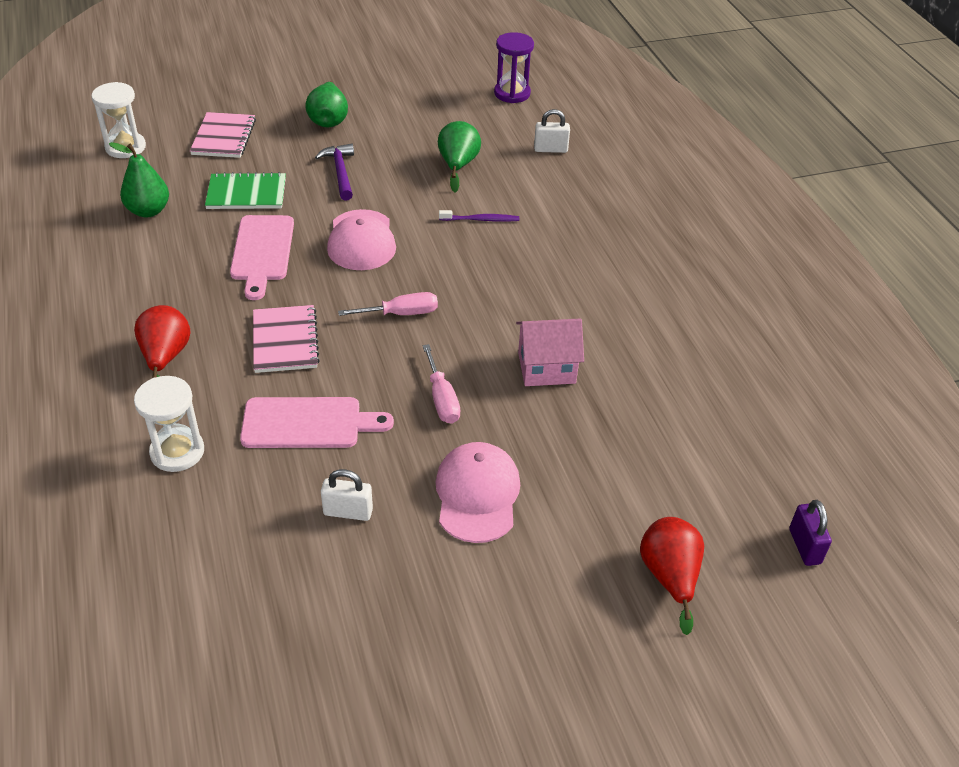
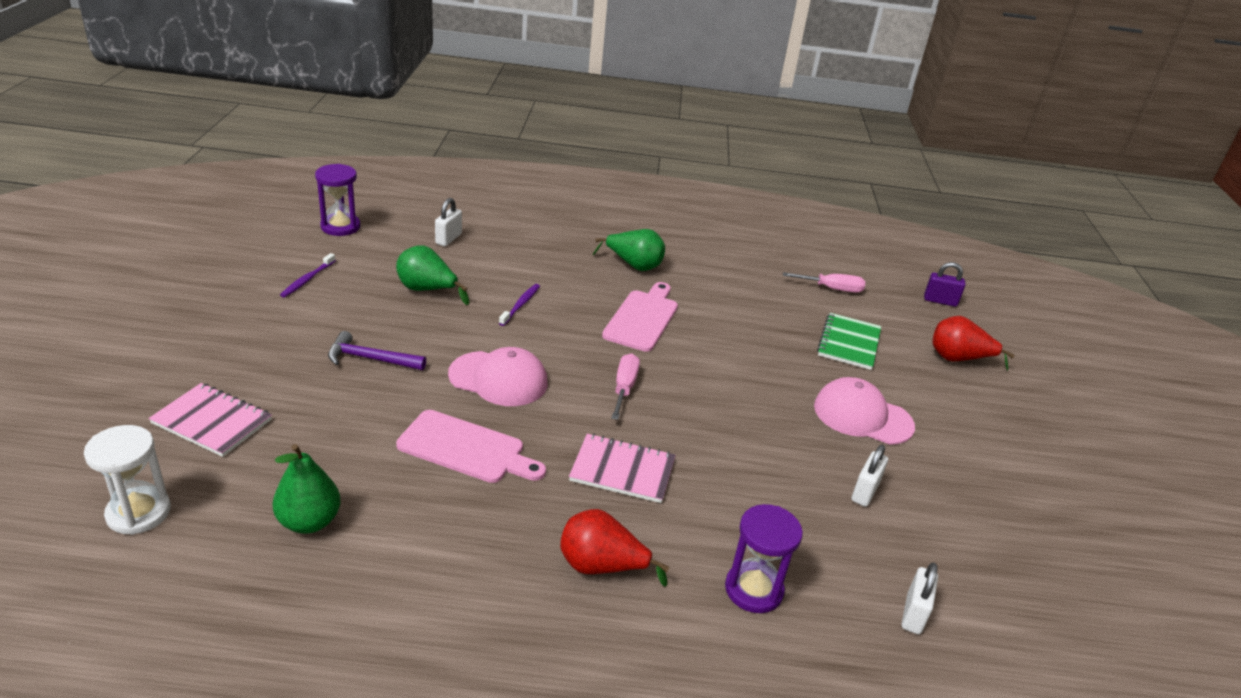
camera: 70 degrees left, 10 degrees down
white hourglass [134,376,204,472] -> purple hourglass [725,504,803,613]
green notebook [205,172,286,209] -> green notebook moved to [817,313,881,370]
pink cutting board [240,397,394,448] -> pink cutting board moved to [602,282,678,352]
green pear [305,81,348,127] -> green pear moved to [593,229,665,271]
pink screwdriver [423,344,460,424] -> pink screwdriver moved to [783,272,865,293]
pink house [516,318,584,386] -> none
none -> purple toothbrush [280,253,336,298]
none -> white padlock [901,562,938,634]

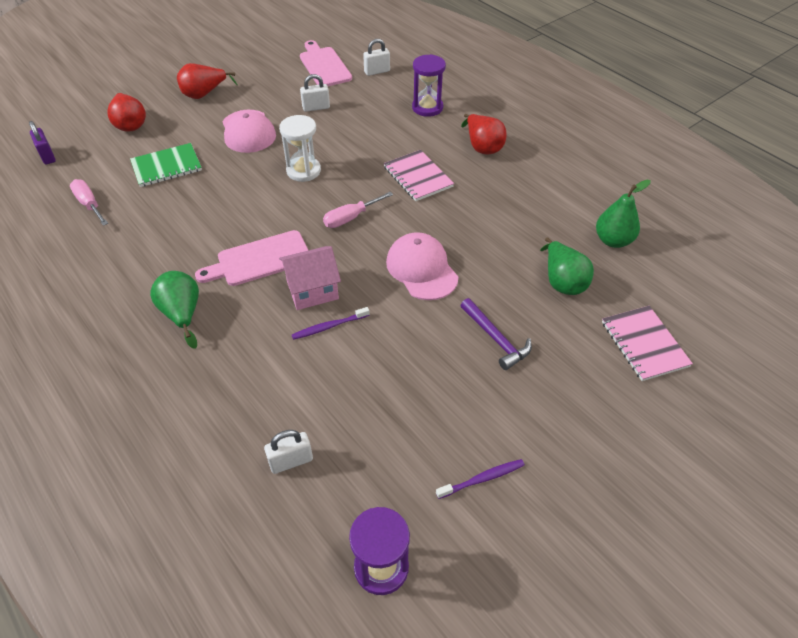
camera: 130 degrees left, 15 degrees up
white hourglass [84,425,171,535] -> white hourglass moved to [279,115,321,182]
green pear [396,246,469,305] -> green pear moved to [540,237,594,295]
pink cutting board [396,410,546,483] -> pink cutting board moved to [300,40,352,86]
none -> red pear [177,63,238,99]
none -> pink house [279,246,341,310]

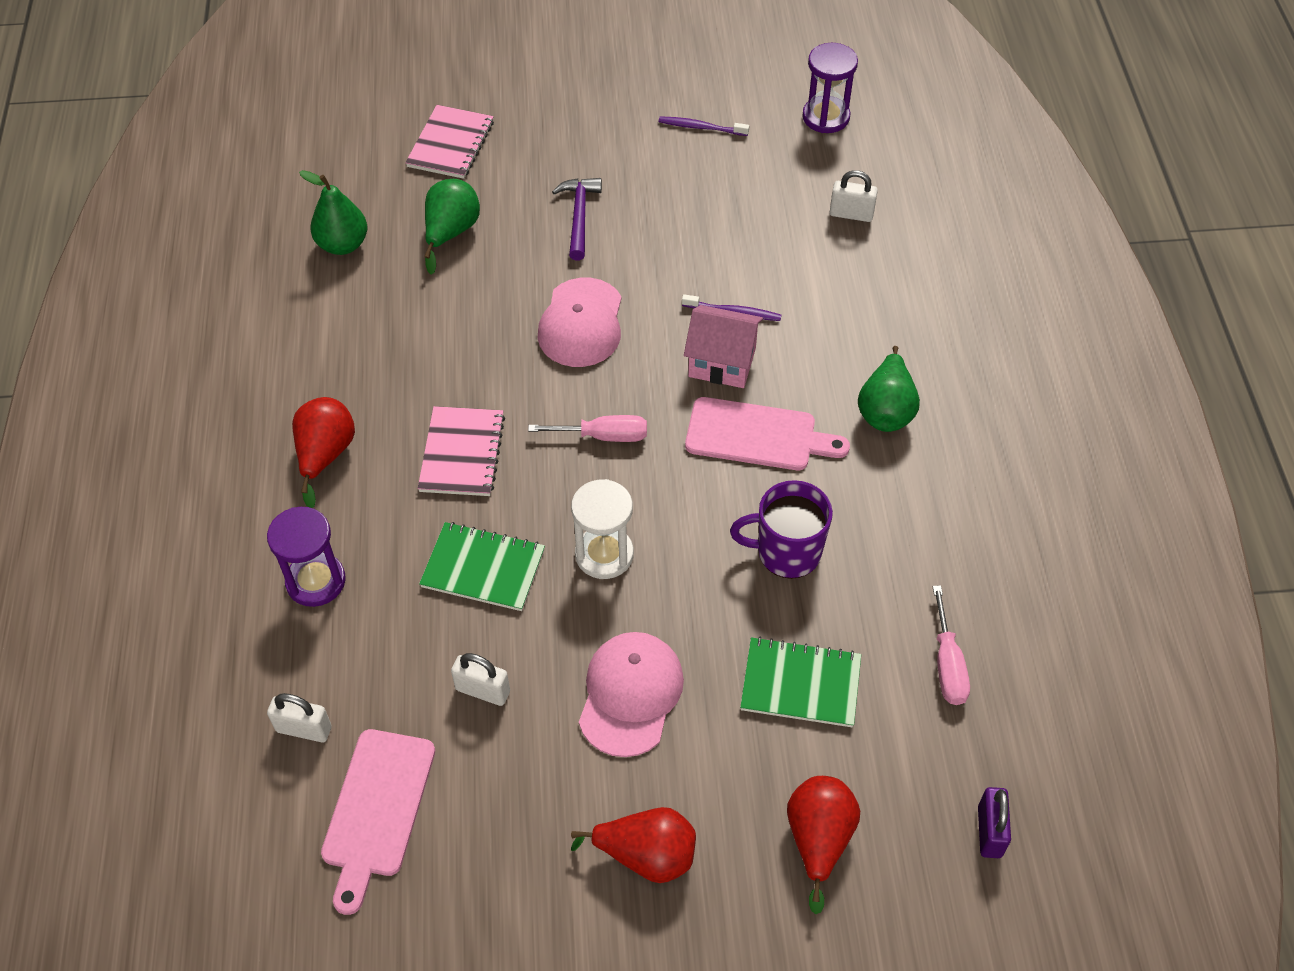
camera: 145 degrees left, 5 degrees up
none -> green notebook [419,522,545,611]
none -> purple mug [730,480,833,579]

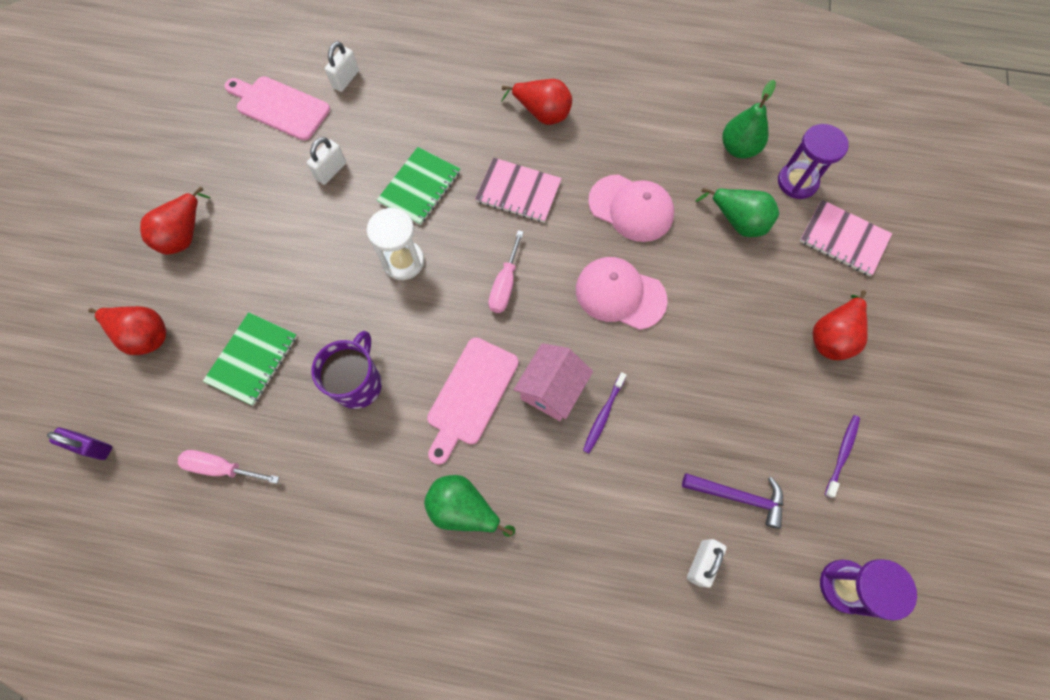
camera: 105 degrees right, 15 degrees up
purple hourglass [267,507,346,607] -> purple hourglass moved to [778,124,849,199]
purple hammer [552,178,602,260] -> purple hammer moved to [682,473,783,529]
pink cap [579,632,684,757] -> pink cap moved to [588,174,674,242]
none -> red pear [812,290,868,360]

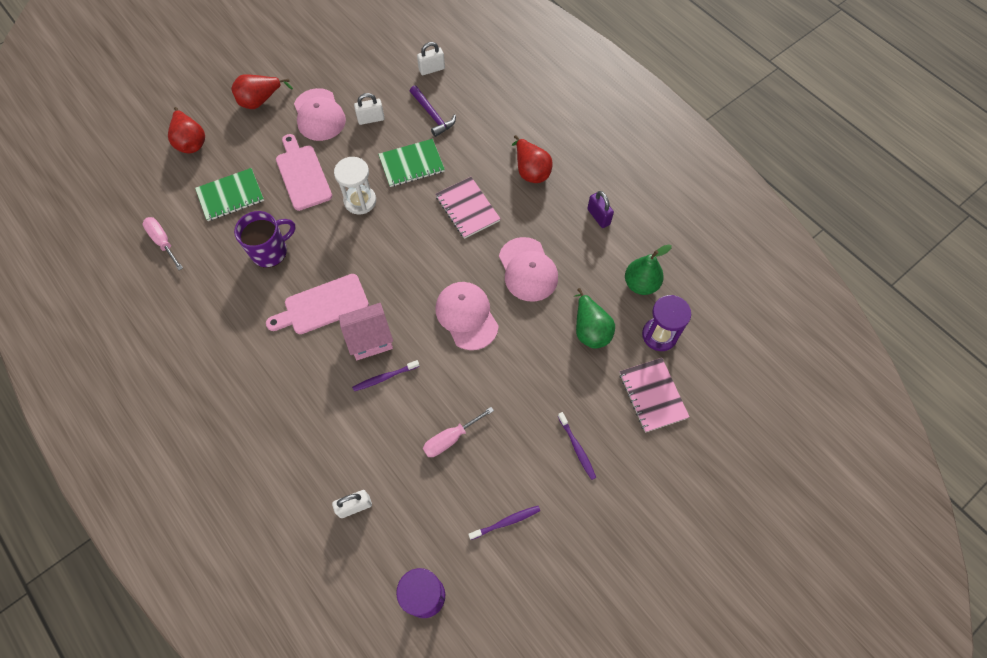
camera: 40 degrees right, 5 degrees down
purple padlock [47,428,112,460] -> purple padlock moved to [587,191,614,228]
pink cutting board [224,76,330,140] -> pink cutting board moved to [276,134,332,211]
green pear [424,475,515,537] -> none
pink screwdriver [488,230,524,313] -> pink screwdriver moved to [423,407,494,457]
purple hammer [682,473,783,529] -> purple hammer moved to [410,85,456,137]
red pear [812,290,868,360] -> purple toothbrush [558,412,596,480]
none -> pink cap [294,88,346,141]

